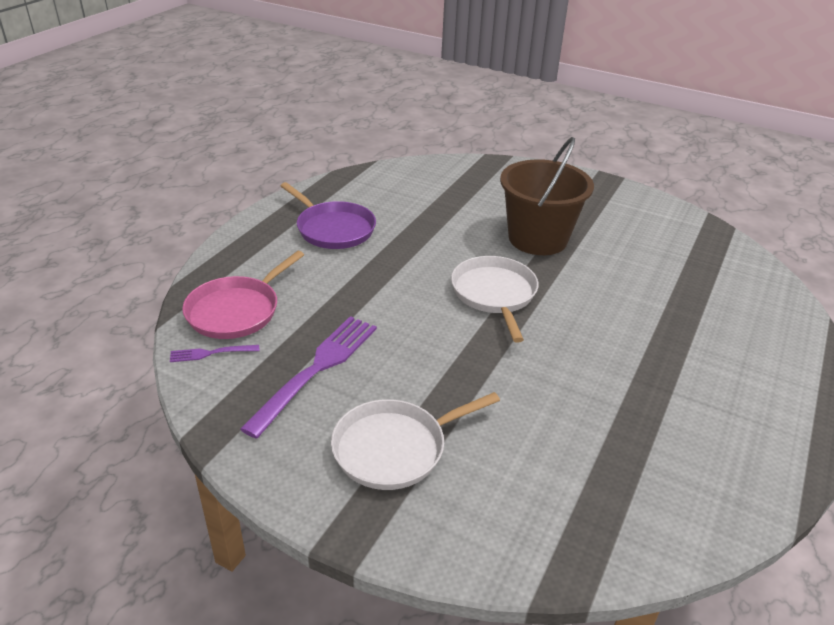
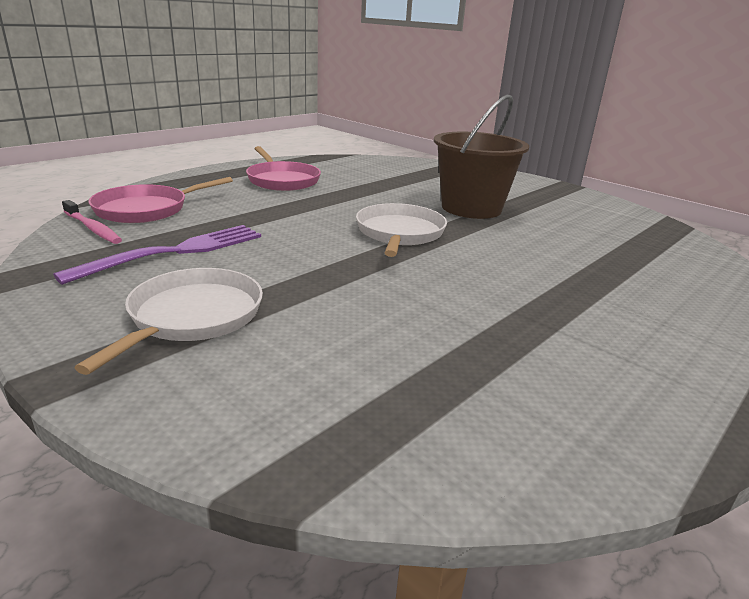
camera: 15 degrees right, 10 degrees down
purple fork [170,345,259,362] -> pink toothbrush [62,200,122,244]
purple pan [280,182,376,249] -> pink pan [246,146,321,191]
white pan [331,392,500,490] -> white pan turned 120 degrees clockwise [74,268,263,375]

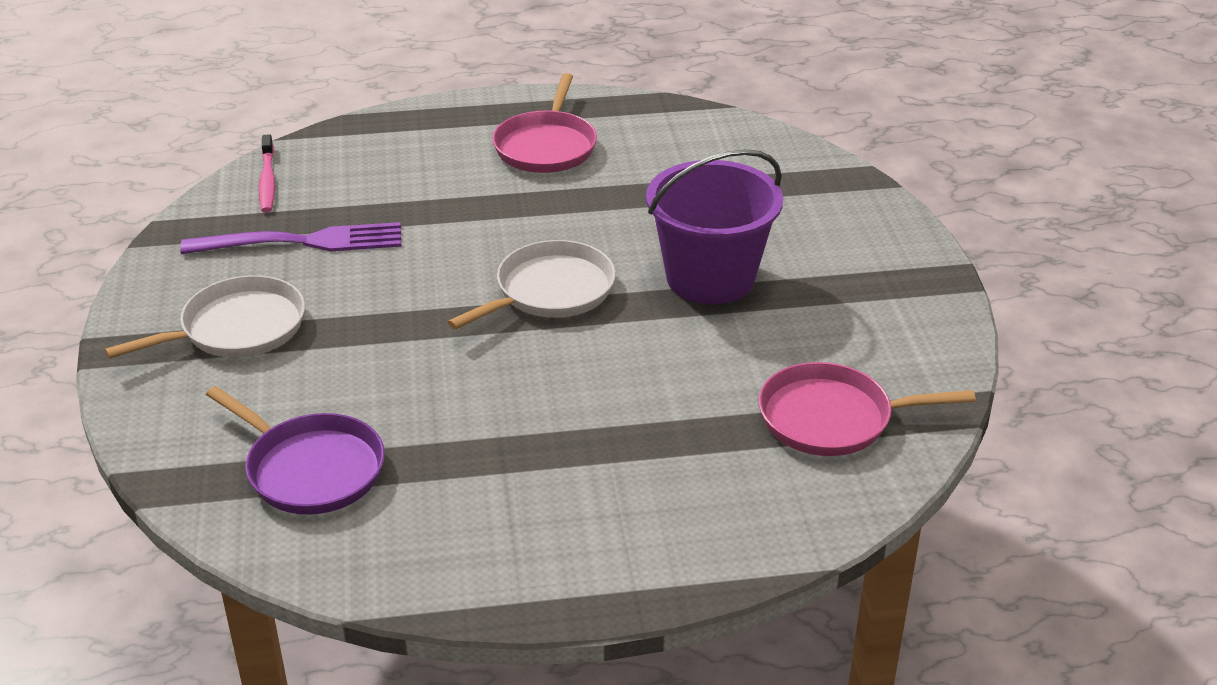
camera: 40 degrees right, 10 degrees up
pink pan [89,177,233,223] -> pink pan moved to [759,362,976,456]
brown bucket [434,95,529,219] -> purple bucket [646,149,783,304]
none -> purple pan [206,386,385,514]

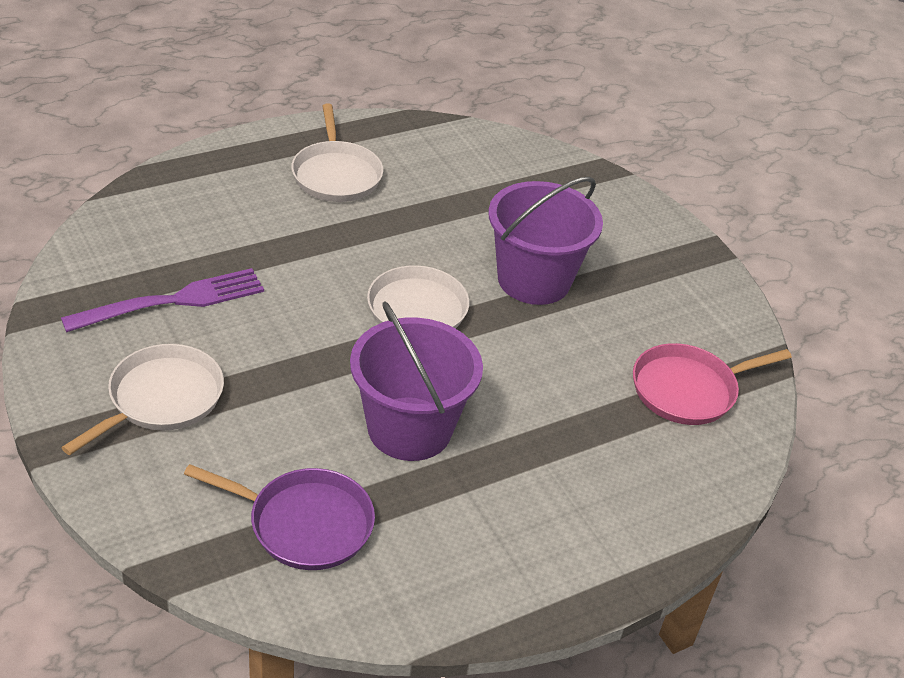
camera: 25 degrees left, 5 degrees up
pink toothbrush [259,134,275,213] -> none
pink pan [492,73,597,173] -> white pan [291,104,383,202]
none -> purple bucket [350,302,483,461]

